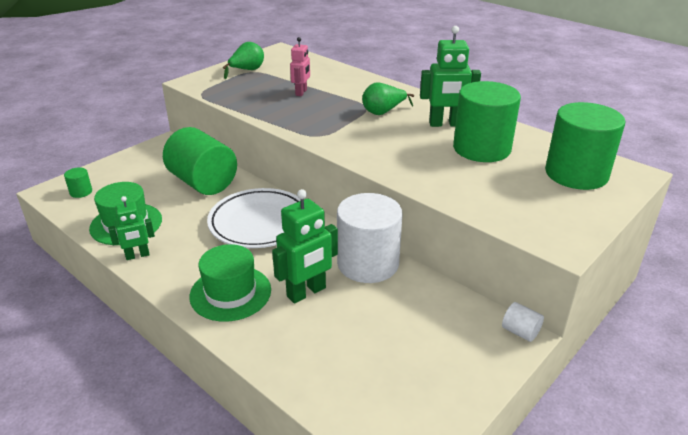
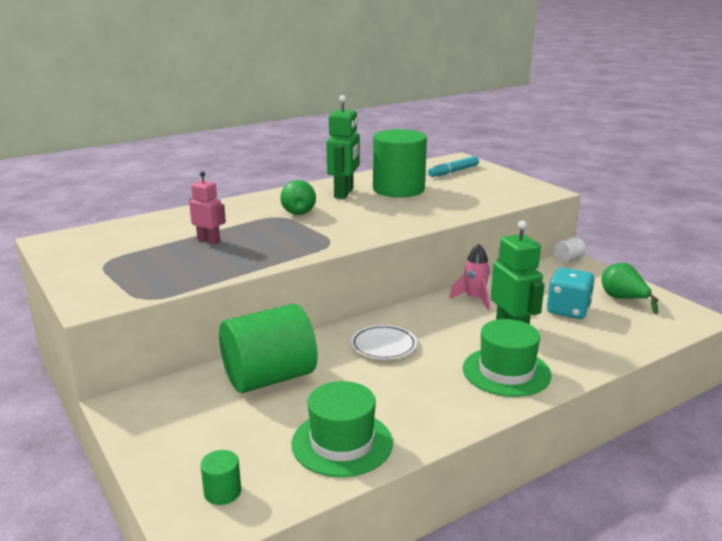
camera: 75 degrees left, 10 degrees down
green robot [108,196,155,260] -> none
white plate [207,188,301,248] -> white plate [351,325,417,360], size x0.55
green pear [223,42,264,79] -> green pear moved to [602,263,659,314]
white cylinder [337,193,402,283] -> pink rocket [450,244,490,310]
green cylinder [545,102,625,190] -> turquoise marker [428,156,479,177]
none -> turquoise dice [547,267,595,319]

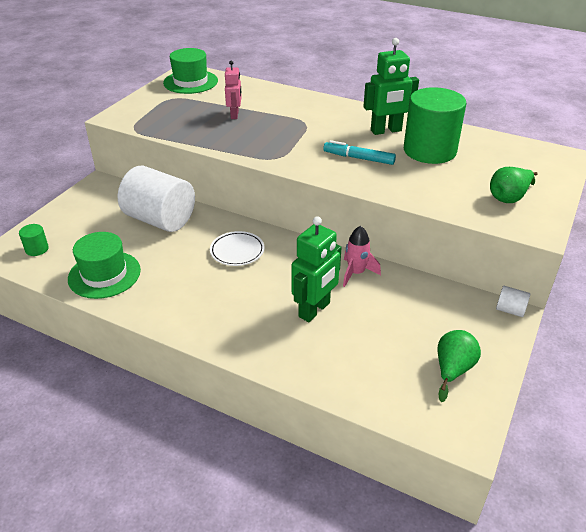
camera: 60 degrees right, 15 degrees up
green cylinder [219,304,318,393] -> white cylinder [118,166,195,232]
green pear [280,180,316,215] -> green pear moved to [490,167,538,203]
turquoise marker [428,156,479,177] -> turquoise marker moved to [323,140,396,165]
green hat [463,319,551,397] -> green hat moved to [163,48,218,94]
turquoise dice [547,267,595,319] -> none

